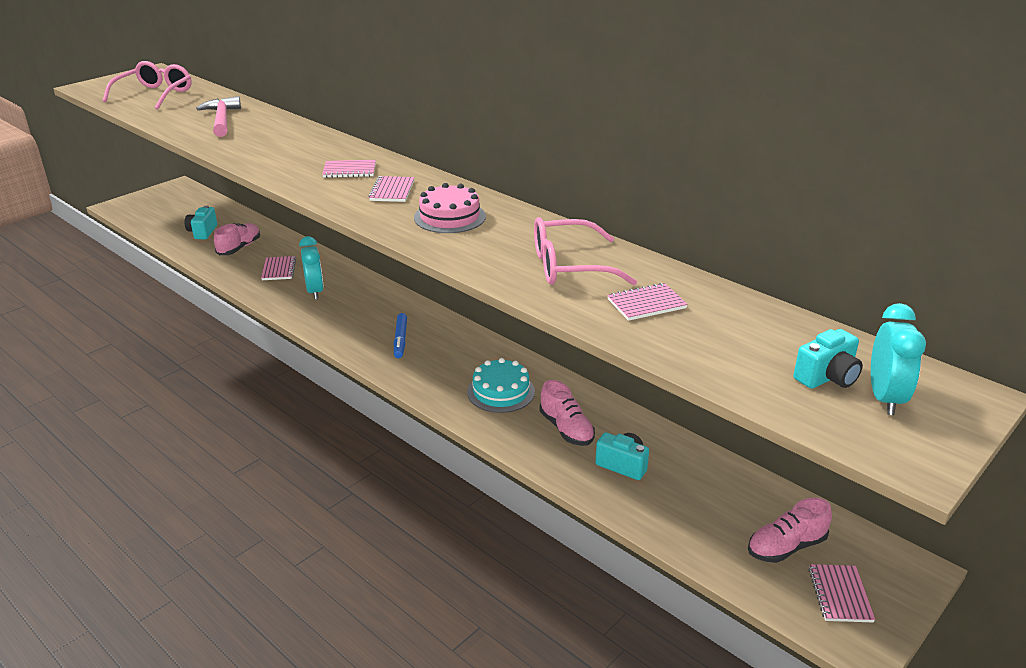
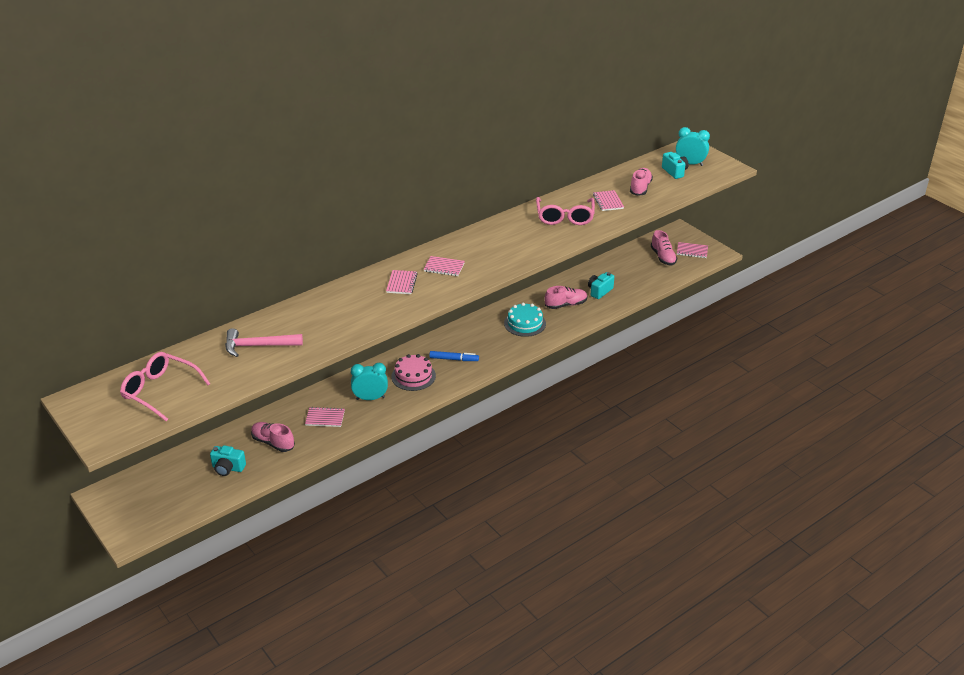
camera: 80 degrees left, 5 degrees up
pink cake [414,183,486,233] -> pink cake moved to [391,354,436,391]
none -> pink shoe [630,168,653,196]

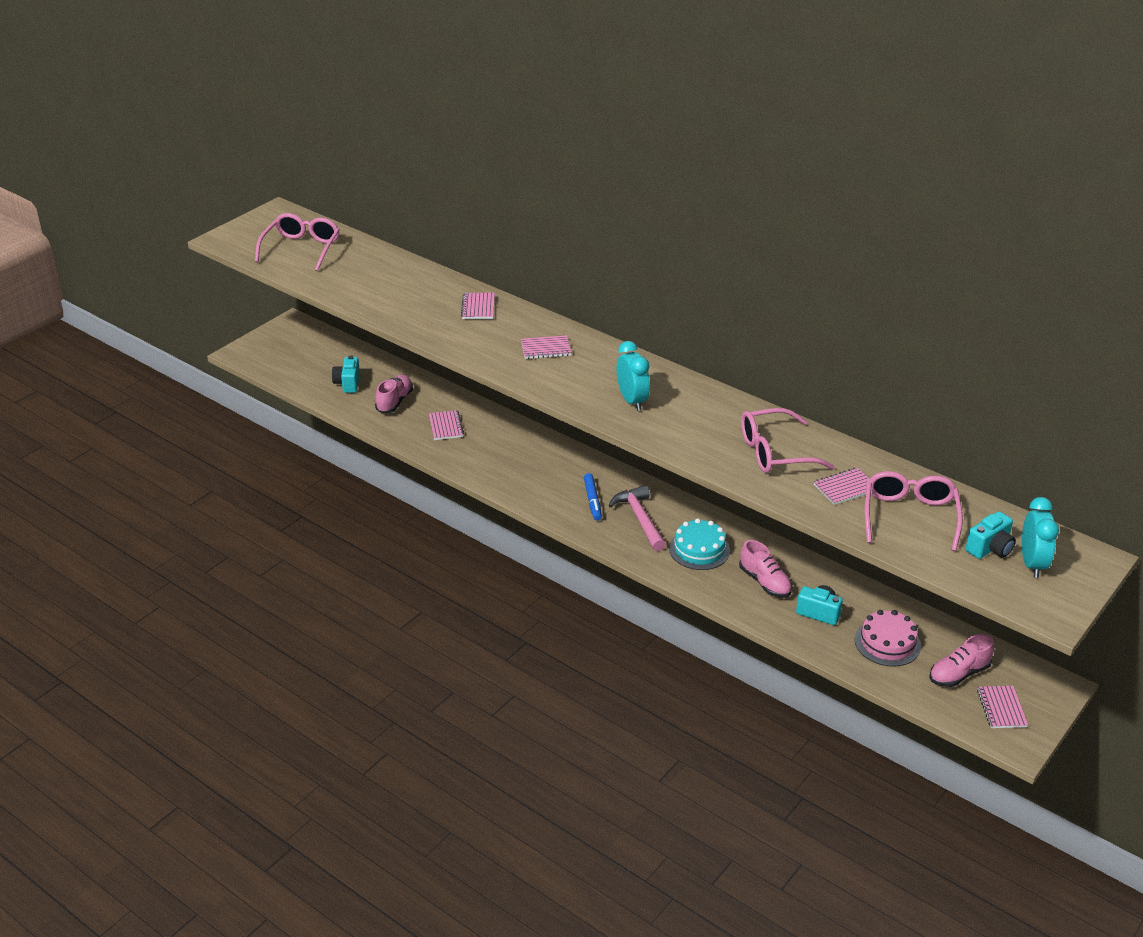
camera: 75 degrees right, 0 degrees up
pink hammer [225,328,303,357] -> pink hammer moved to [608,485,666,551]
turquoise clock [351,363,388,400] -> turquoise clock moved to [617,341,650,411]
pink cake [391,354,436,391] -> pink cake moved to [855,610,921,667]
pink notebook [424,256,465,276] -> pink notebook moved to [461,293,495,319]
pink shoe [630,168,653,196] -> pink glasses [865,471,963,551]

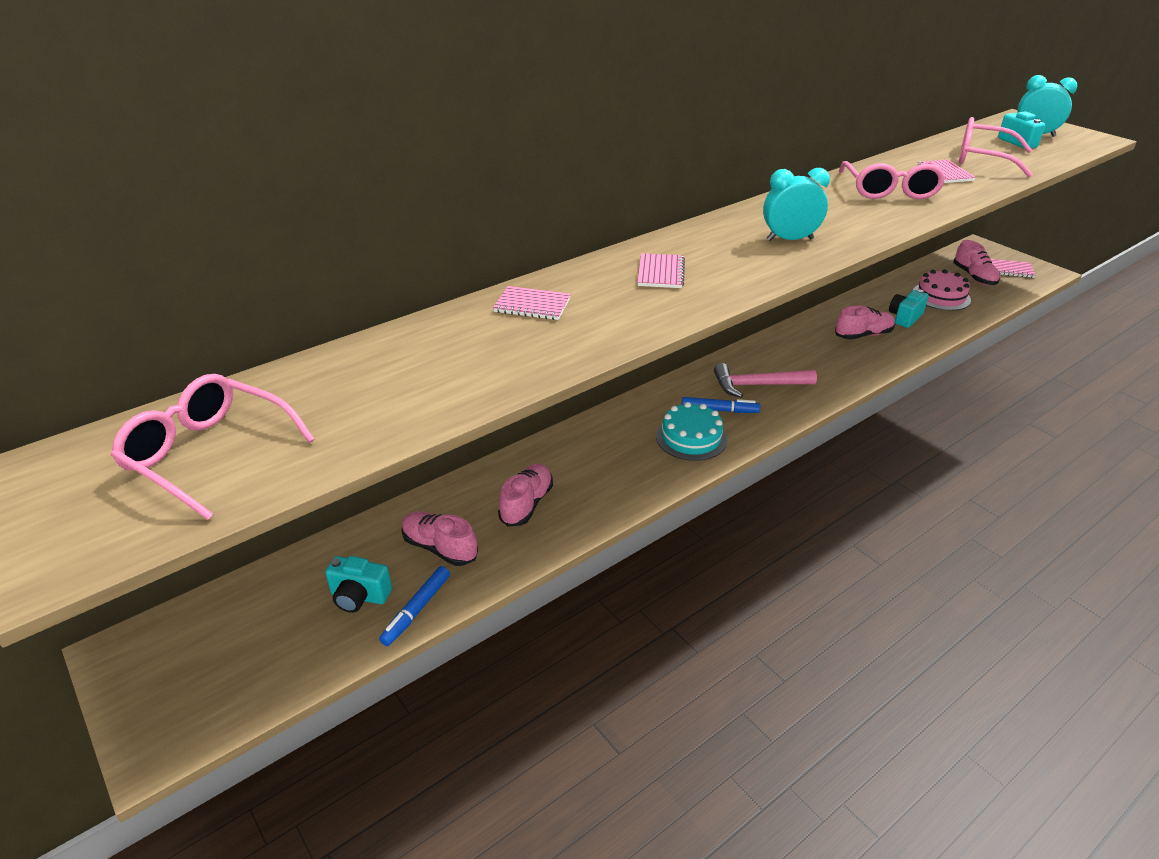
camera: 75 degrees left, 0 degrees up
pink notebook [429,410,464,440] -> pink shoe [498,464,553,527]
turquoise cake [669,519,730,570] -> turquoise cake moved to [656,402,727,461]
none -> blue marker [379,566,450,646]

